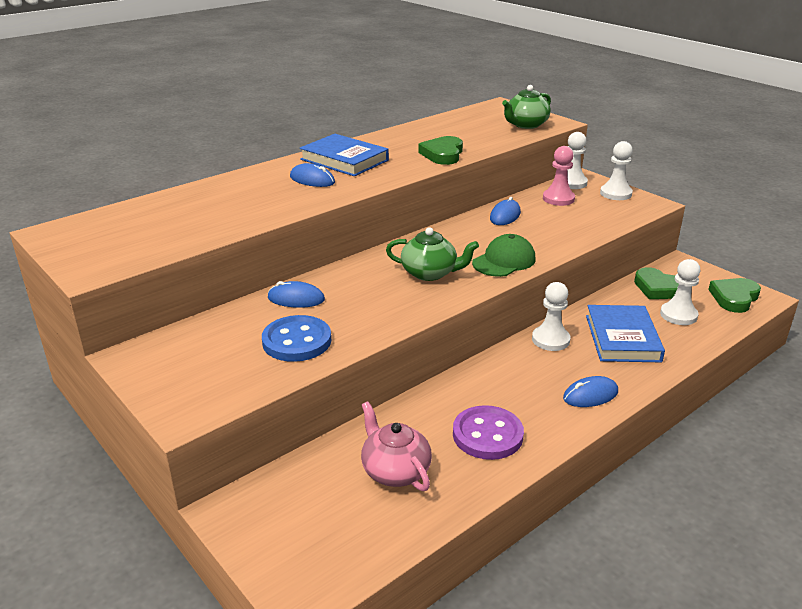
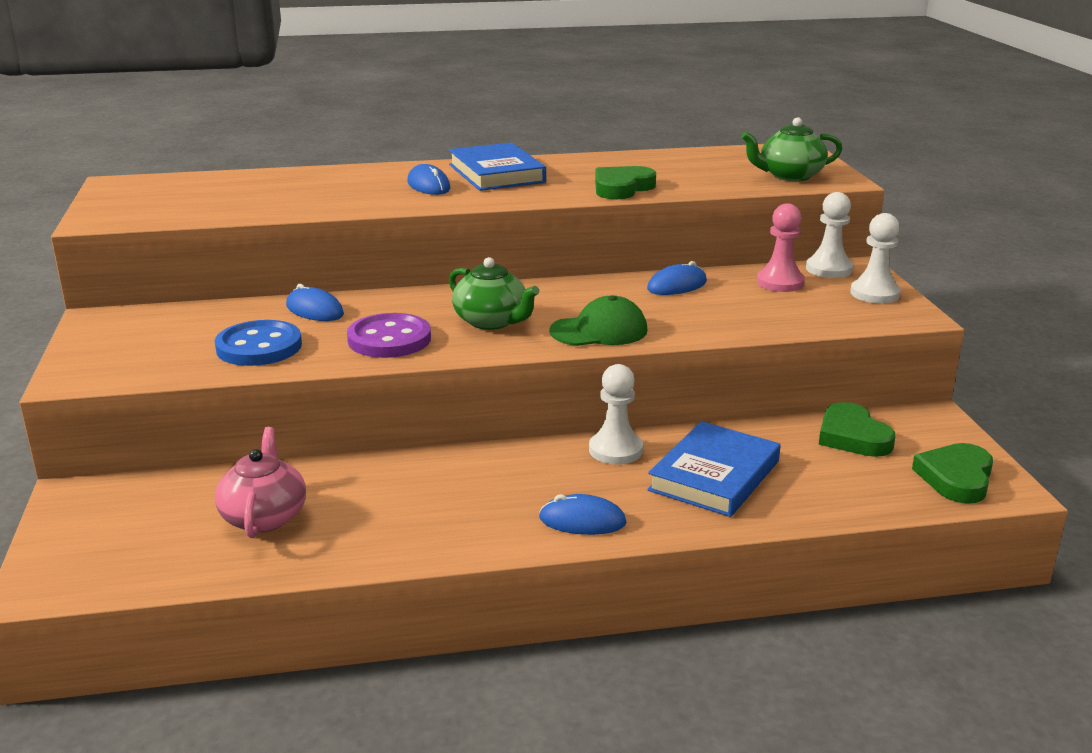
camera: 30 degrees right, 5 degrees down
purple button [453,405,524,460] -> purple button moved to [347,313,431,358]
white pawn [660,259,700,325] -> none
green heart [708,278,761,313] -> green heart turned 45 degrees counterclockwise [912,443,993,504]

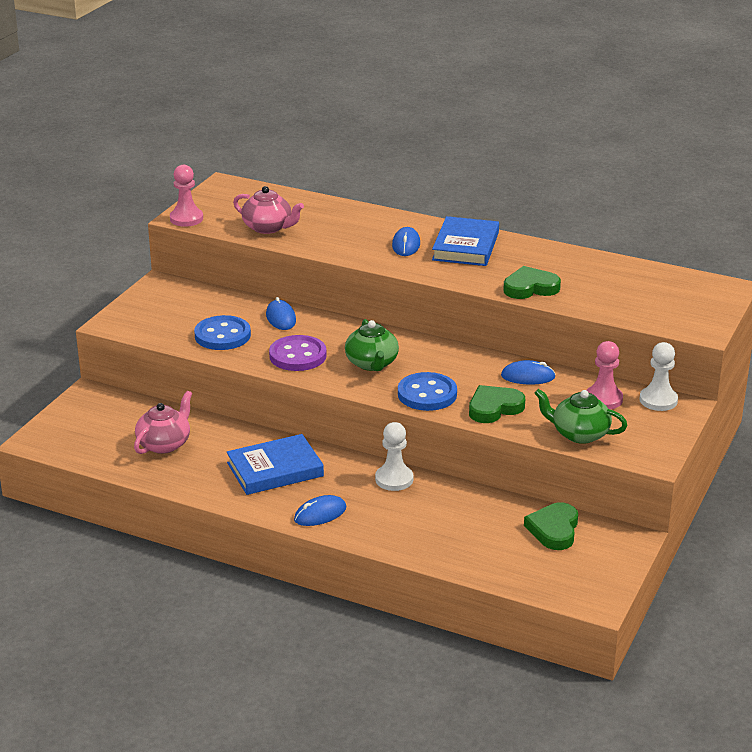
camera: 35 degrees right, 5 degrees up
blue mouse [539,494,627,535] -> blue mouse turned 75 degrees counterclockwise [294,495,346,526]
green cap [549,295,647,346] -> blue button [398,372,457,411]
blue book [647,421,781,517] -> blue book moved to [227,434,324,495]
green teapot [741,117,842,181] -> green teapot moved to [534,389,627,444]
white pawn [850,213,901,303] -> none
green heart [912,443,993,504] -> green heart moved to [469,385,525,423]
none -> pink pawn [170,165,203,227]
none -> pink teapot [233,186,304,234]

